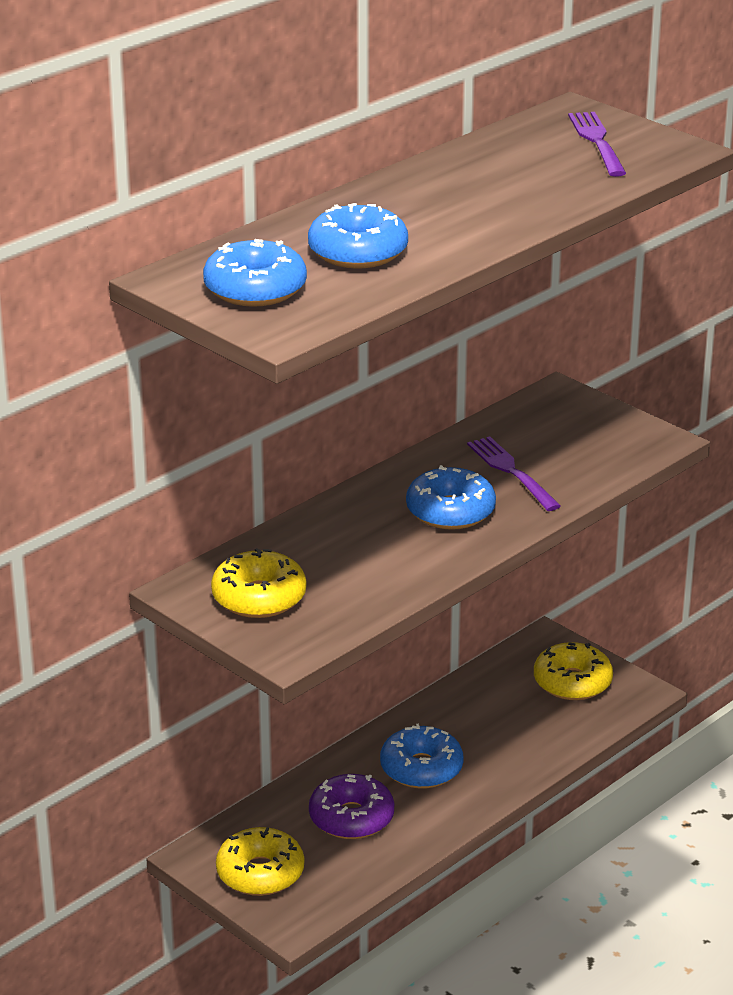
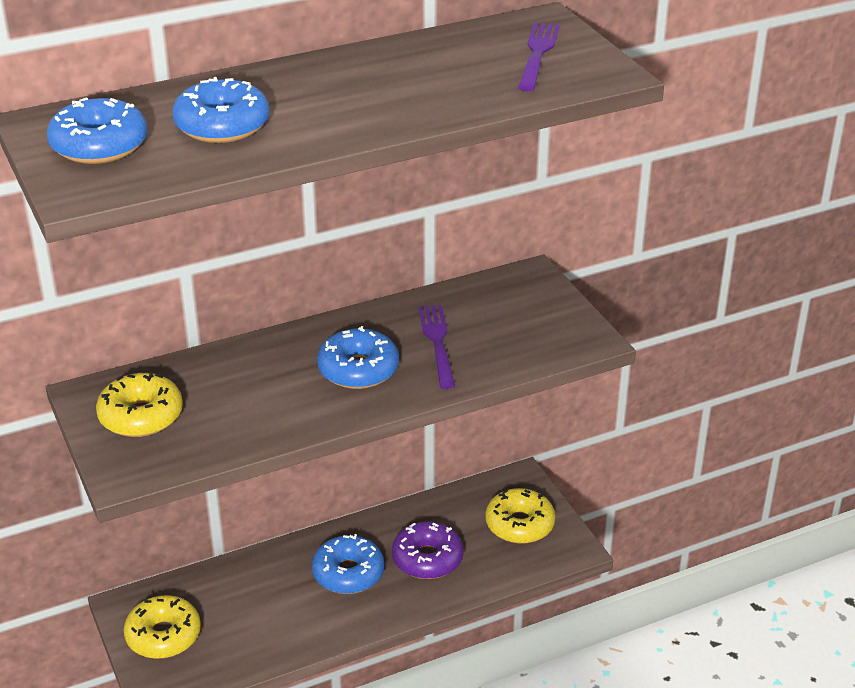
camera: 20 degrees right, 5 degrees up
purple donut [309,774,394,839] -> purple donut moved to [392,521,464,579]

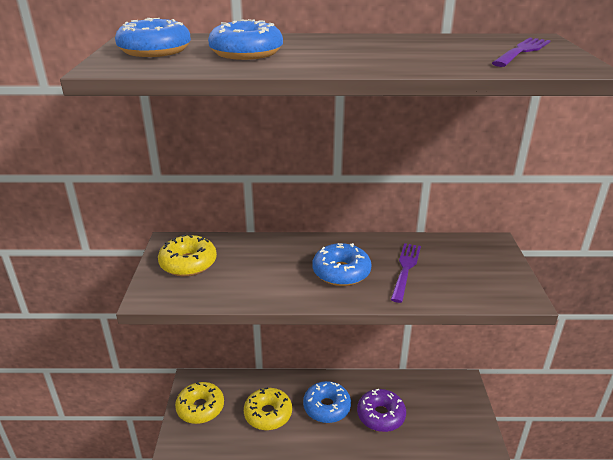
camera: 25 degrees right, 5 degrees down
yellow donut [485,488,555,544] -> yellow donut moved to [244,387,292,430]

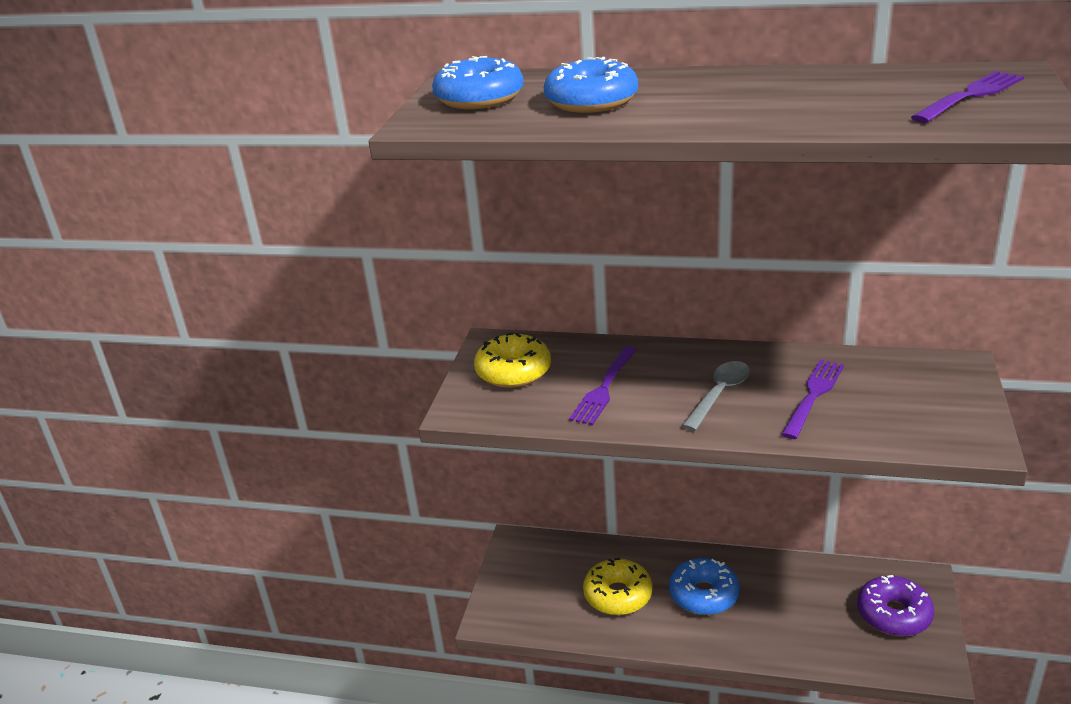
camera: 15 degrees right, 0 degrees up
yellow donut [175,381,224,424] -> none
blue donut [313,243,371,286] -> grey spoon [682,361,750,431]
purple donut [357,389,406,432] -> purple donut moved to [857,575,934,636]
none -> purple fork [569,346,637,425]

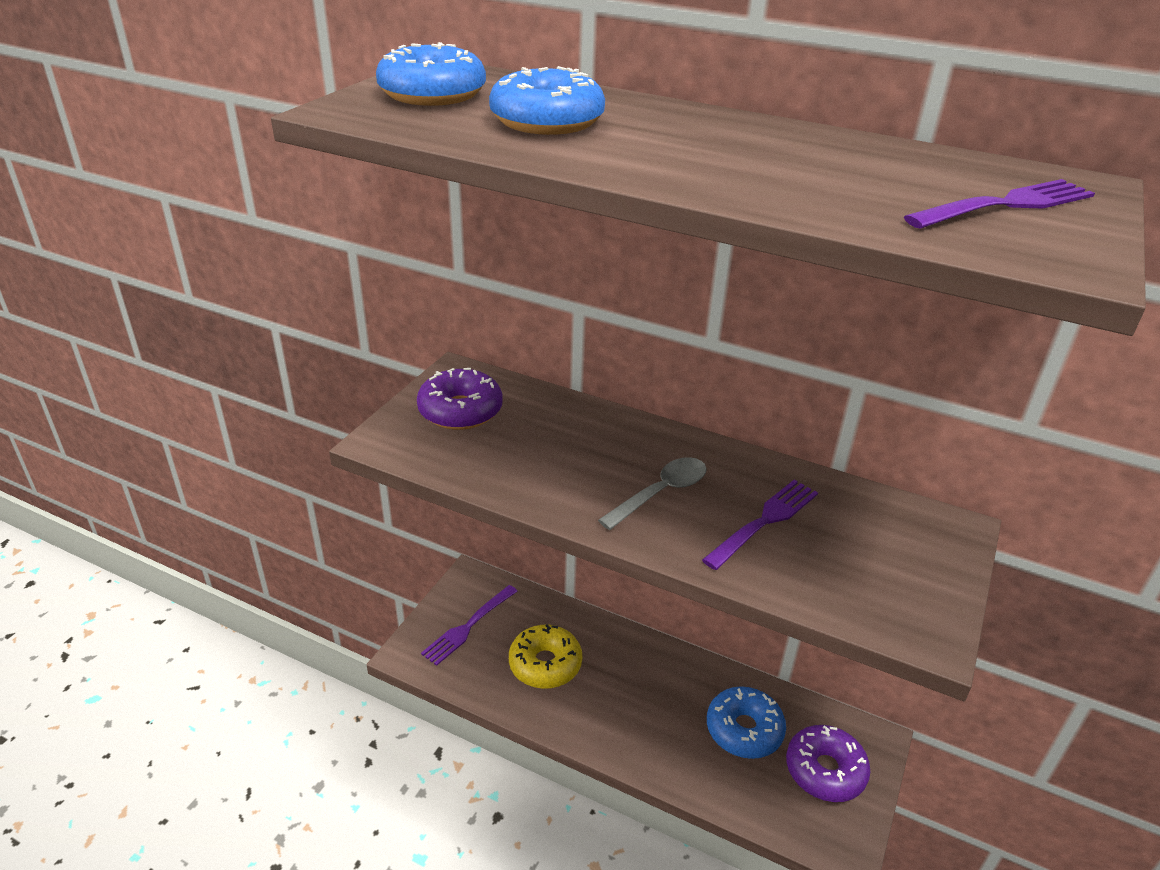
camera: 10 degrees right, 5 degrees up
yellow donut [474,332,551,388] -> purple donut [417,368,503,430]
purple fork [569,346,637,425] -> purple fork moved to [421,585,518,666]
blue donut [669,558,740,615] -> blue donut moved to [707,686,786,759]

